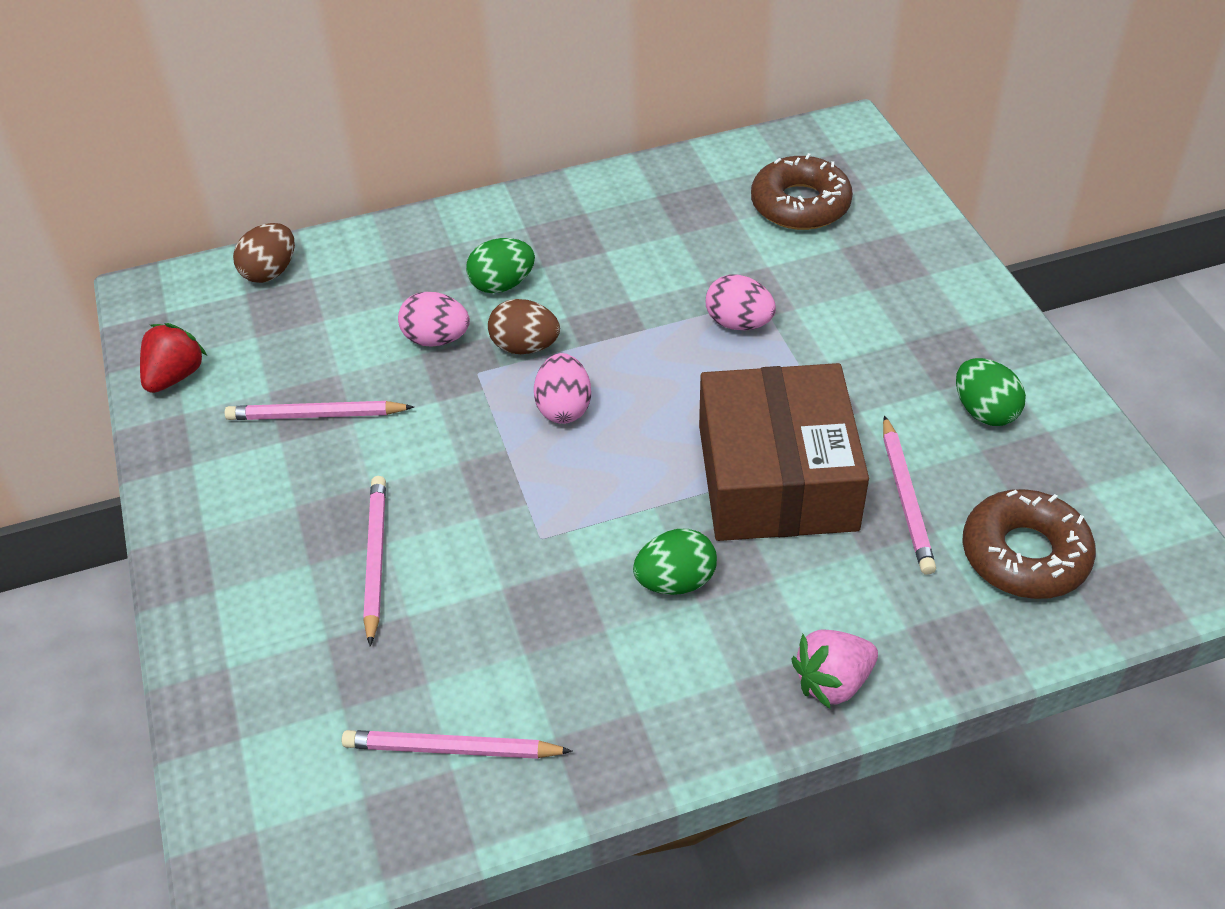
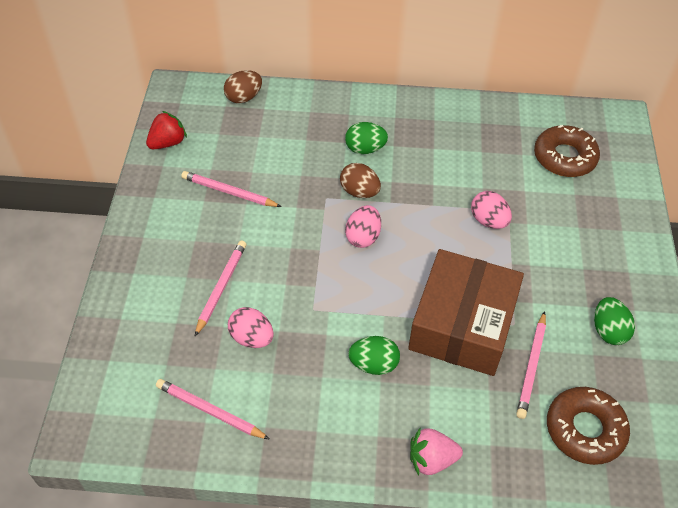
camera: 20 degrees right, 5 degrees up
pink egg [398,292,470,347] -> pink egg moved to [228,307,274,348]

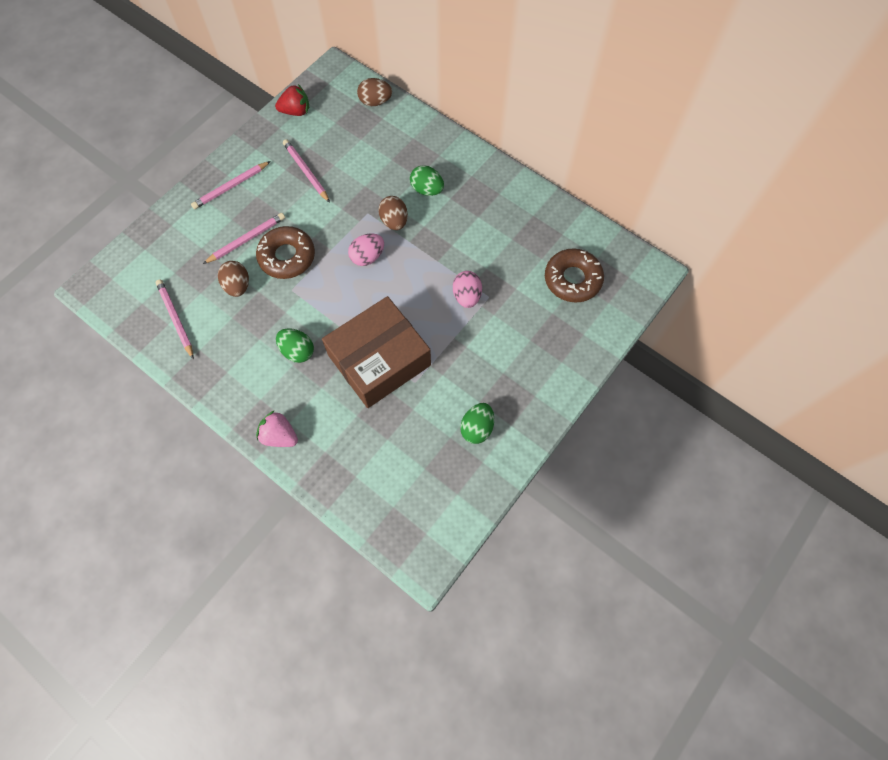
camera: 35 degrees right, 15 degrees up
pink egg [228,307,274,348] -> brown egg [218,261,249,297]
pink pencil [516,311,546,419] -> pink pencil moved to [191,161,271,209]
brown donut [547,387,630,465] -> brown donut moved to [256,226,315,279]

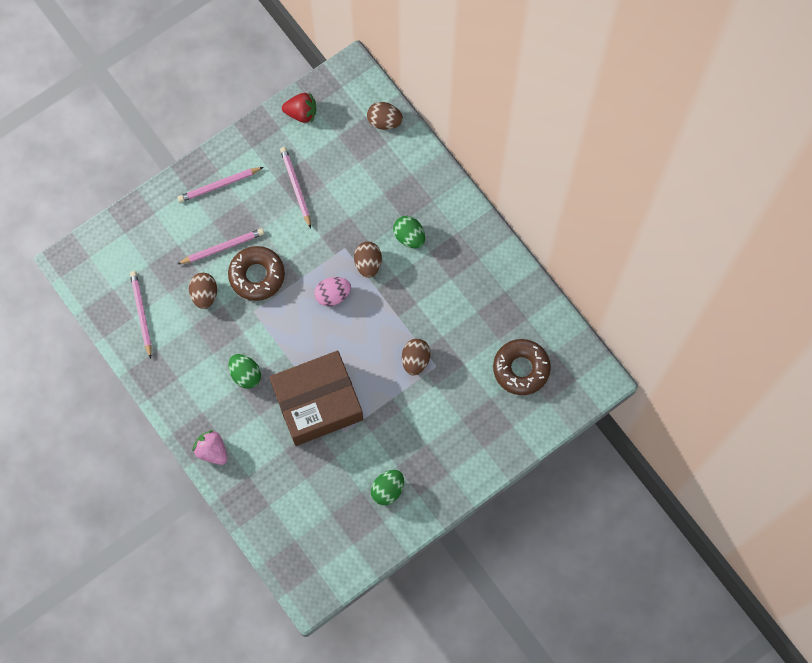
camera: 15 degrees right, 5 degrees up
pink egg [453,271,482,308] -> brown egg [402,339,431,375]

